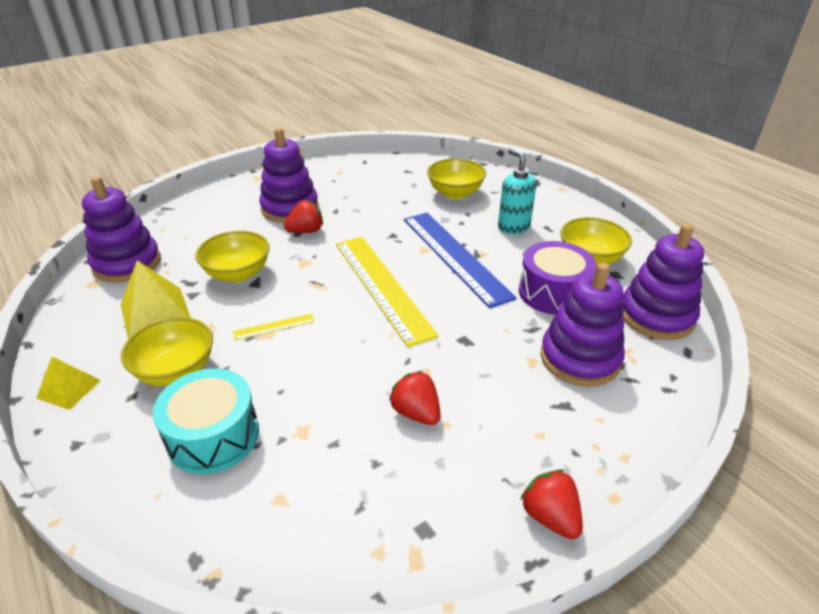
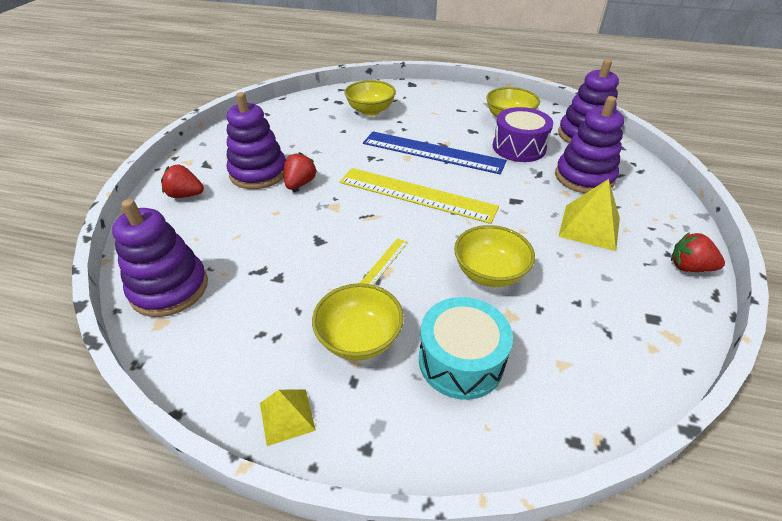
camera: 40 degrees left, 5 degrees up
yellow pyramid [121,260,191,339] -> yellow pyramid moved to [558,179,620,251]
yellow bowl [196,231,270,282] -> yellow bowl moved to [454,225,535,287]
red strawberry [389,371,441,425] -> red strawberry moved to [161,165,204,198]
turquoise soap dispenser [498,148,536,234] -> none

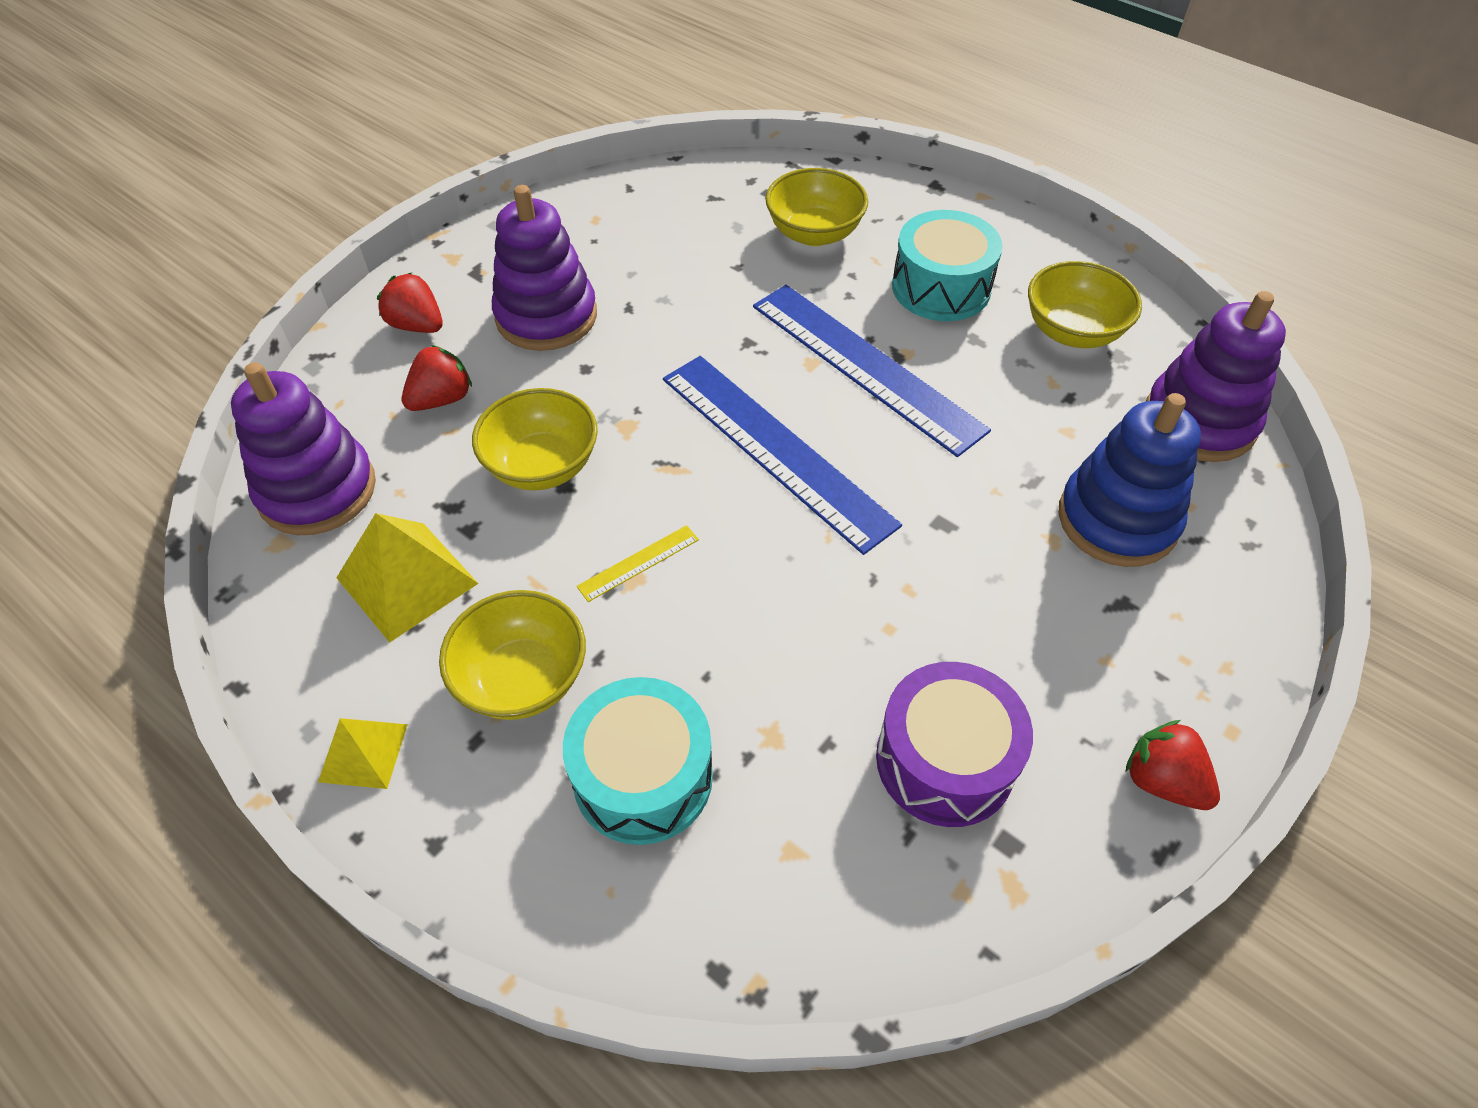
camera: 25 degrees right, 10 degrees up
red strawberry [284,152,317,190] -> red strawberry moved to [402,345,472,411]
yellow ruler [340,168,499,224] -> blue ruler [663,356,902,555]
yellow bowl [454,225,535,287] -> yellow bowl moved to [472,388,598,490]
purple drum [493,107,553,162] -> purple drum moved to [876,662,1033,827]
purple stacking toy [555,96,624,193] -> blue stacking toy [1058,393,1201,567]
yellow pyramid [558,179,620,251] -> yellow pyramid moved to [336,513,478,643]
none -> turquoise drum [892,210,1003,321]

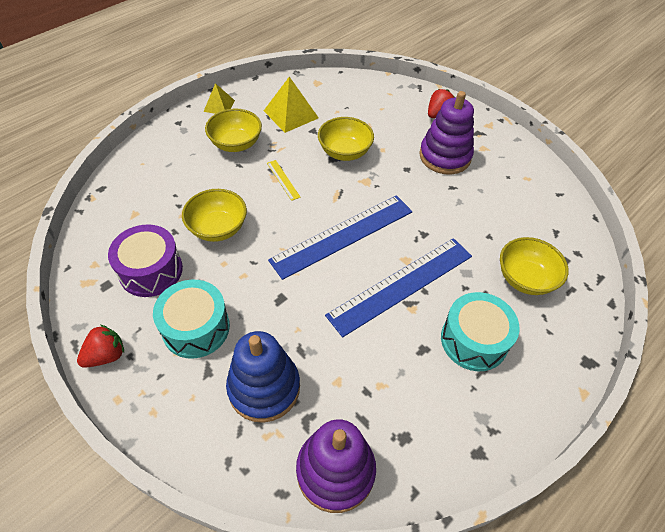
camera: 95 degrees right, 0 degrees up
purple stacking toy [231,362,376,535] -> none
red strawberry [402,345,472,411] -> none
turquoise drum [563,677,713,845] -> turquoise drum moved to [153,280,230,359]
yellow bowl [1028,261,1142,348] -> yellow bowl moved to [182,189,247,242]

